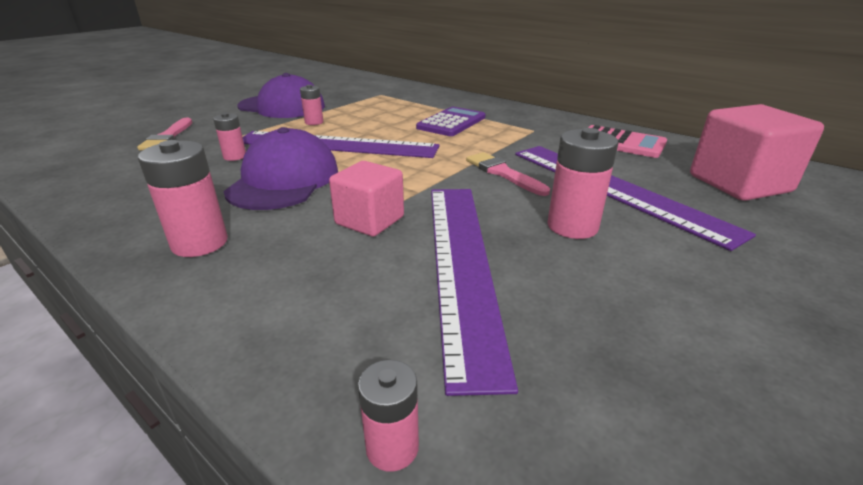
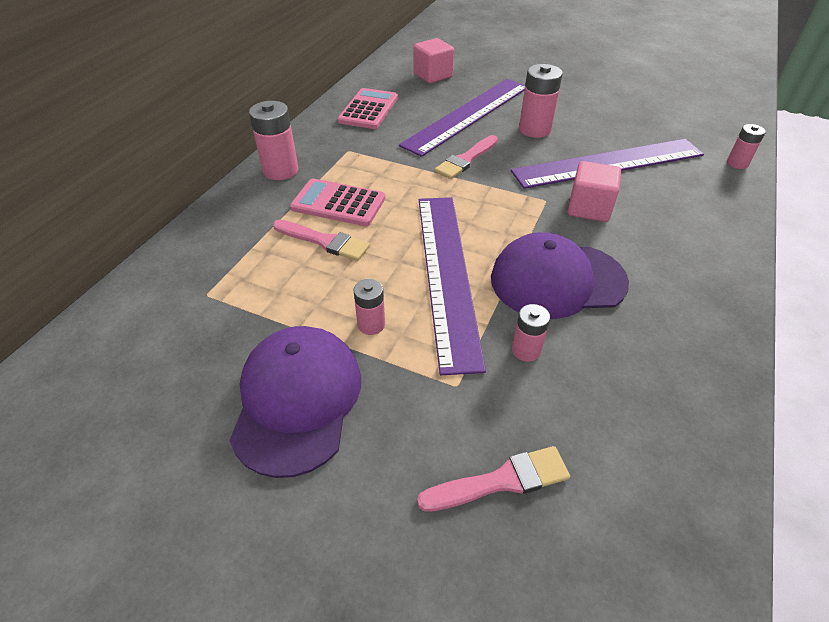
camera: 105 degrees left, 15 degrees up
pink battery [138,140,228,257] -> pink battery moved to [249,101,299,180]
purple calculator [416,107,485,136] -> pink calculator [290,178,385,226]
pink cube [690,104,824,201] -> pink cube [414,38,454,83], size x0.65
none -> pink brush [273,220,370,261]

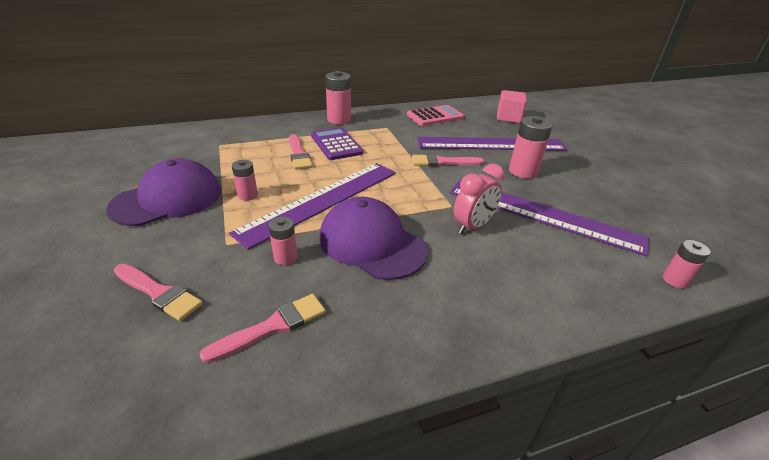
camera: 45 degrees right, 10 degrees down
pink calculator [290,178,385,226] -> purple calculator [311,127,363,160]
pink cube [568,161,621,222] -> pink clock [453,164,505,234]
none -> pink brush [199,294,326,363]

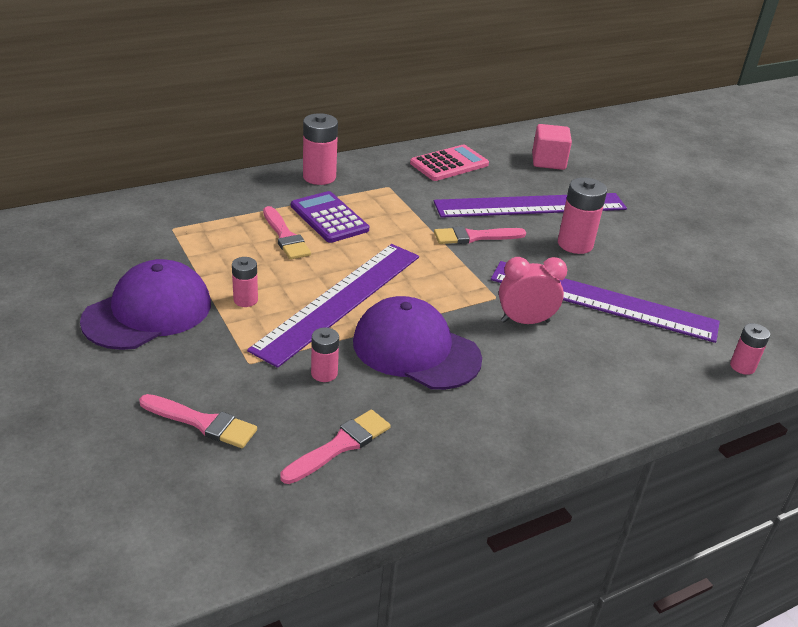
camera: 10 degrees left, 0 degrees up
pink clock [453,164,505,234] -> pink clock turned 135 degrees counterclockwise [499,257,567,324]

